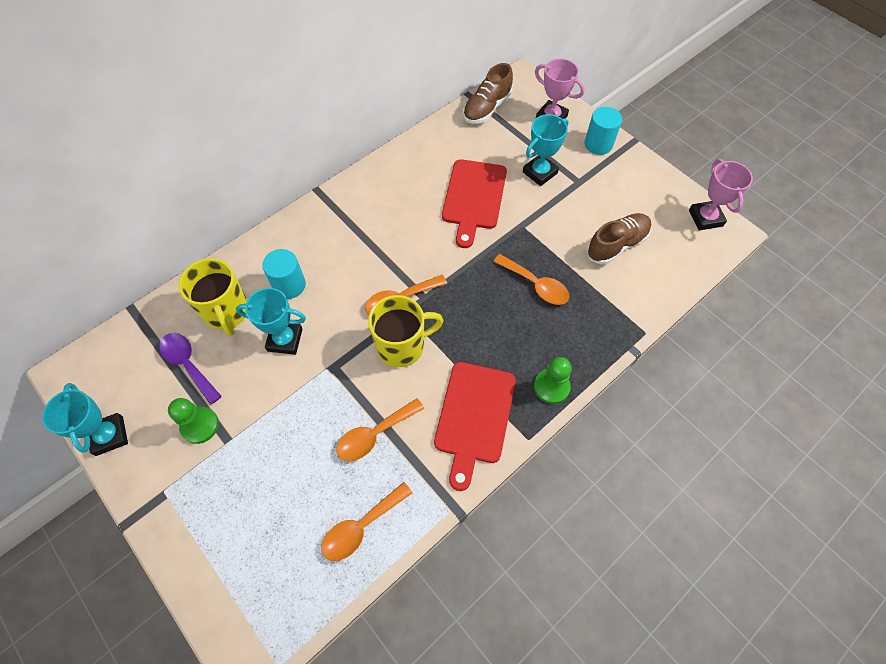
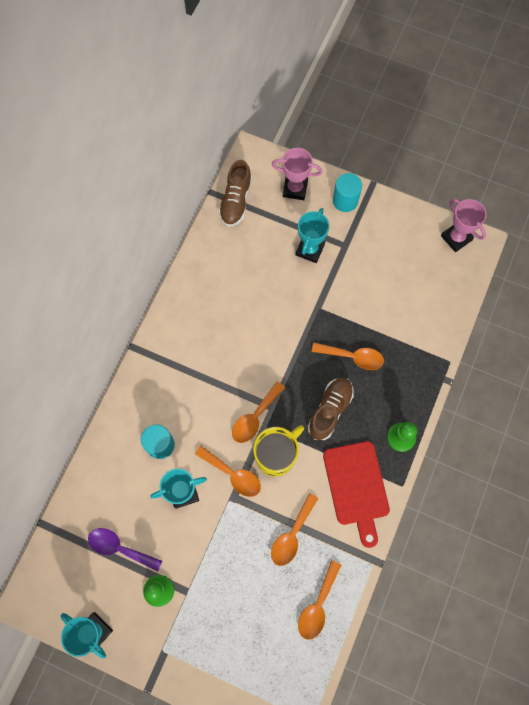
camera: 25 degrees left, 10 degrees up
yellow mug [179,258,247,336] -> none
red cutting board [442,159,507,248] -> none
brown shoe [586,213,651,264] -> brown shoe moved to [308,378,354,440]
none -> orange spoon [195,446,261,497]

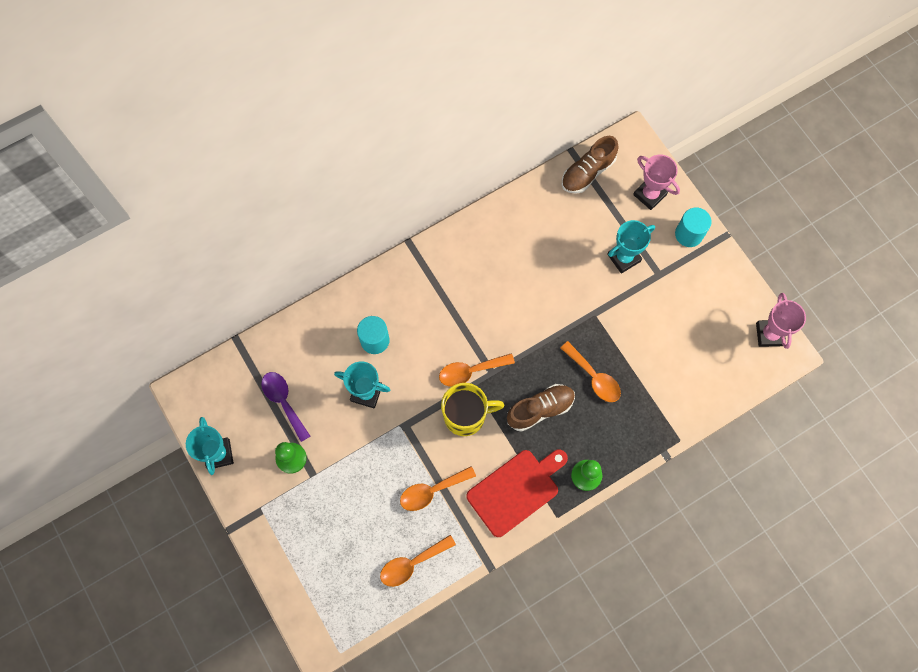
camera: 35 degrees right, 0 degrees up
orange spoon [195,446,261,497] -> none
red cutting board [323,441,390,548] -> red cutting board turned 150 degrees counterclockwise [466,449,568,537]

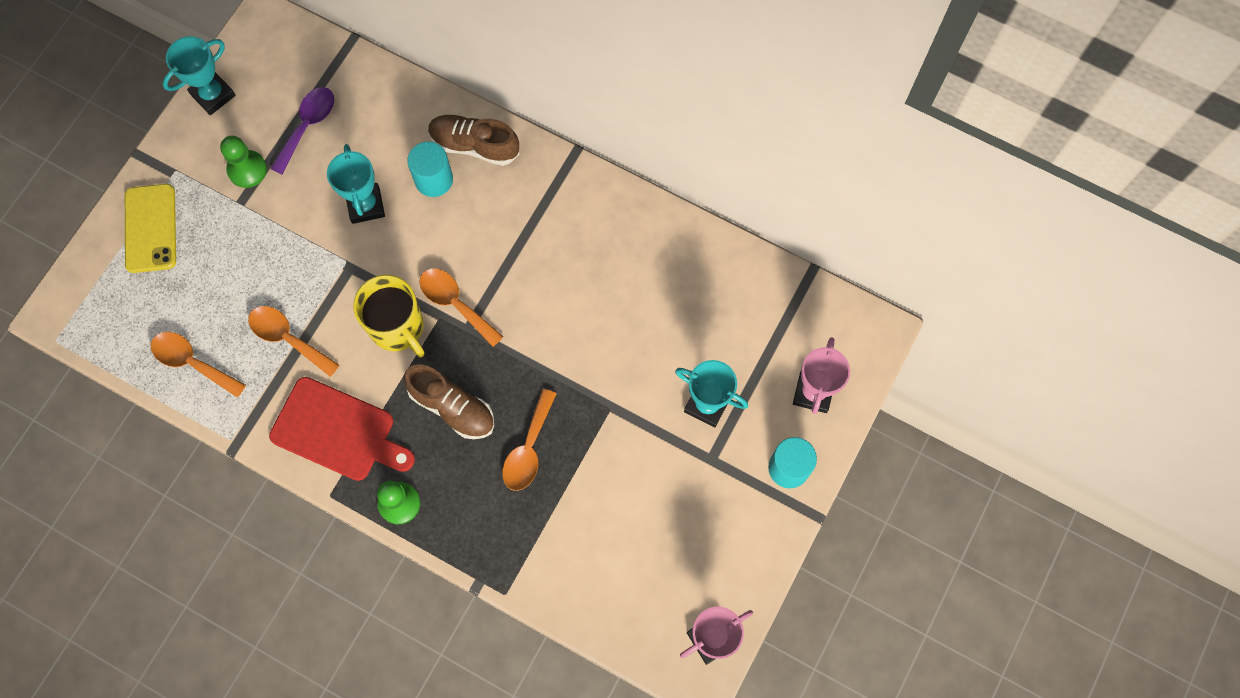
camera: 60 degrees right, 0 degrees up
brown shoe [562,136,619,194] -> brown shoe moved to [428,114,519,166]
none -> yellow phone [125,184,176,273]

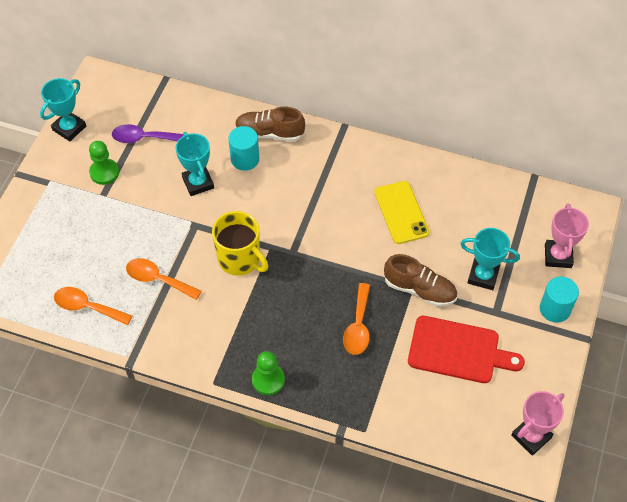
camera: 10 degrees left, 15 degrees down
yellow phone [125,184,176,273] -> yellow phone moved to [374,181,430,244]
red cutting board [269,377,415,481] -> red cutting board moved to [408,316,525,383]
purple spoon [270,87,334,175] -> purple spoon turned 105 degrees counterclockwise [112,124,183,143]
brown shoe [404,364,494,439] -> brown shoe moved to [384,254,457,307]
orange spoon [419,268,503,347] -> none

